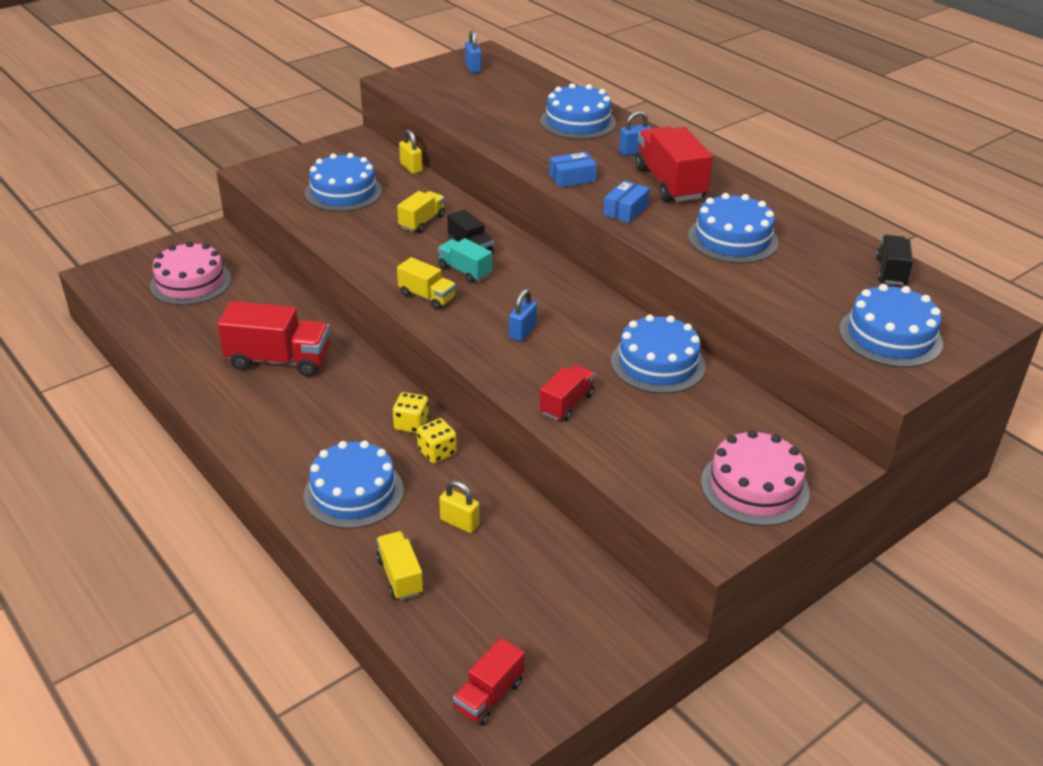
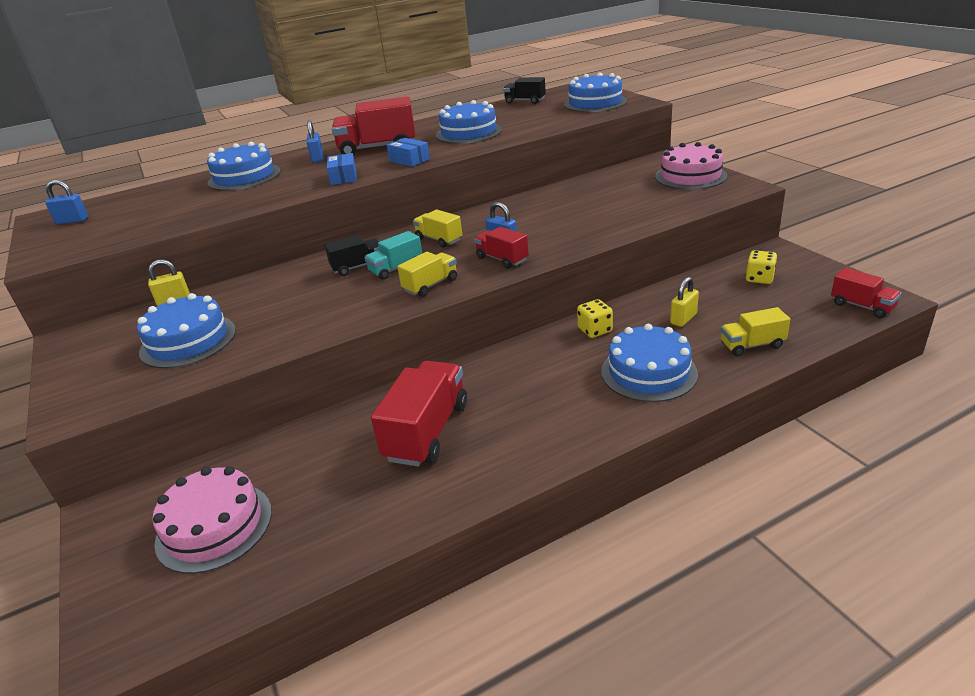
camera: 75 degrees left, 5 degrees down
yellow dice [393,392,429,433] -> yellow dice moved to [746,250,777,284]
yellow truck [397,191,445,233] -> yellow truck moved to [413,209,462,248]
red truck [539,365,595,421] -> red truck moved to [474,227,529,268]
blue cake [611,314,706,394] -> none

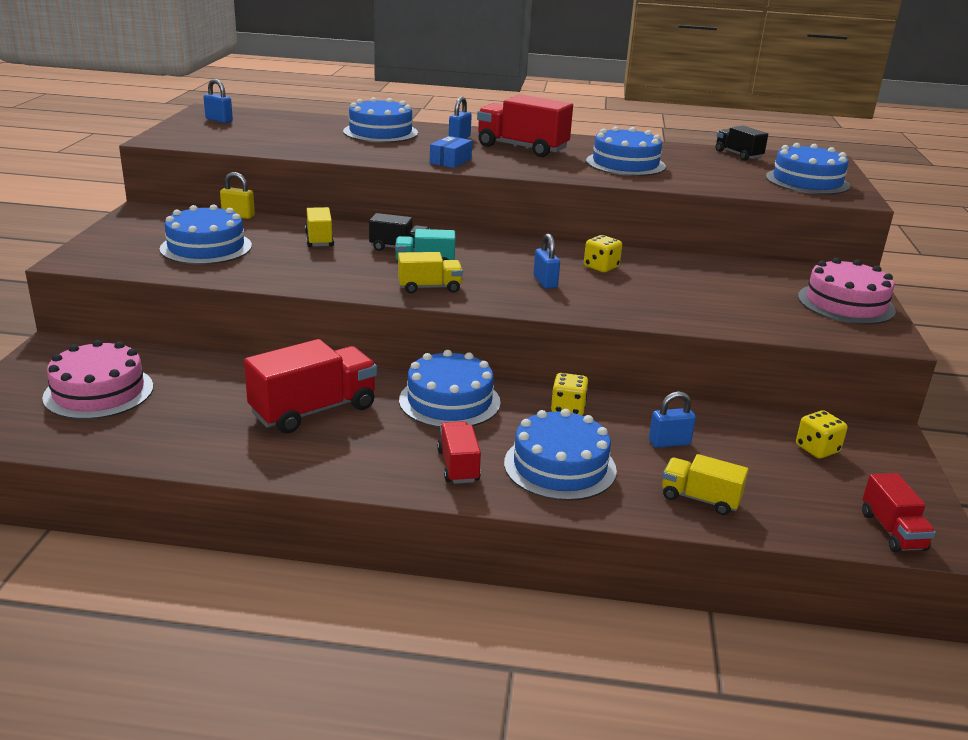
camera: 30 degrees right, 5 degrees down
blue box [387,138,430,167] -> none
yellow truck [413,209,462,248] -> yellow truck moved to [305,207,334,247]
red truck [474,227,529,268] -> red truck moved to [437,421,481,484]
yellow padlock [670,277,699,327] -> blue padlock [649,391,696,448]
none -> blue cake [399,350,501,428]
none -> yellow dice [584,235,622,272]

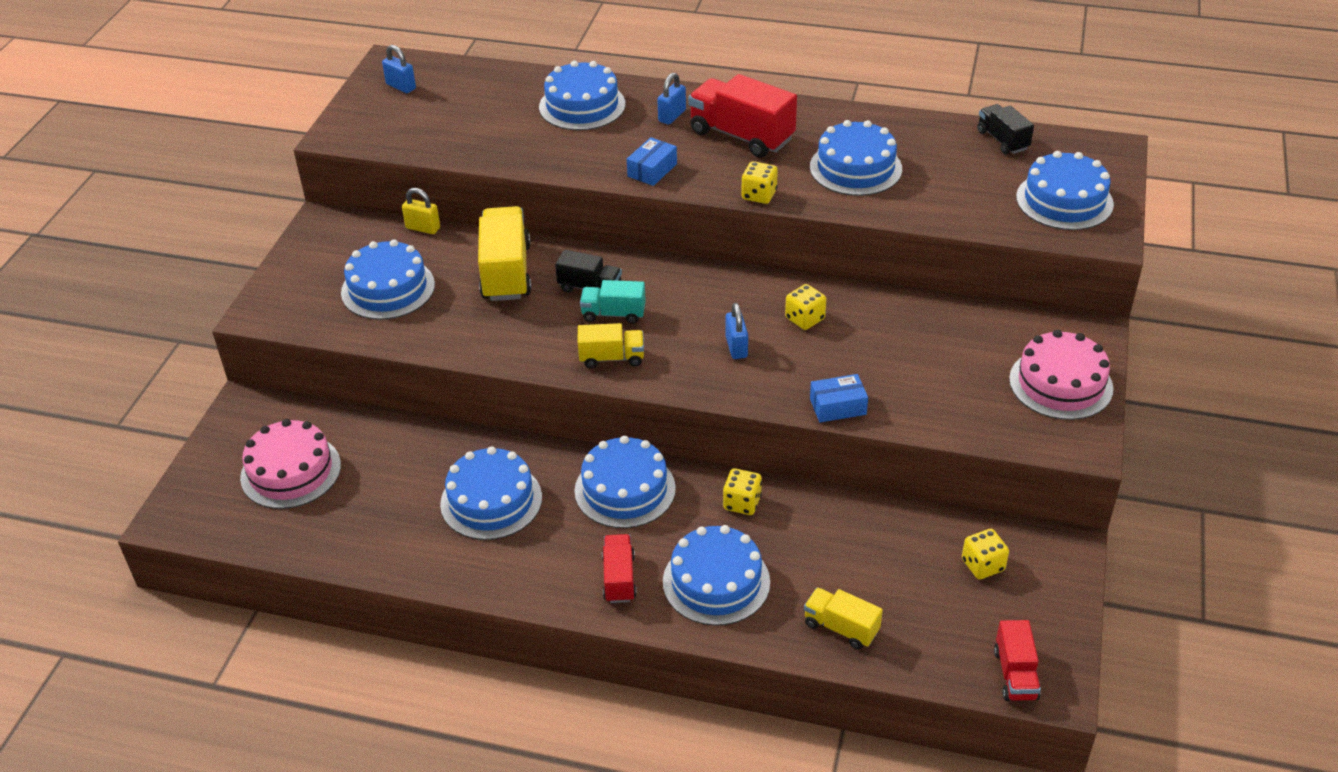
camera: 10 degrees right, 15 degrees up
red truck [244,339,377,434] -> blue cake [440,446,542,540]
yellow truck [305,207,334,247] -> yellow truck [478,206,531,301], size x1.76
blue padlock [649,391,696,448] -> none
none -> yellow dice [741,161,778,204]
none -> blue box [810,374,868,422]

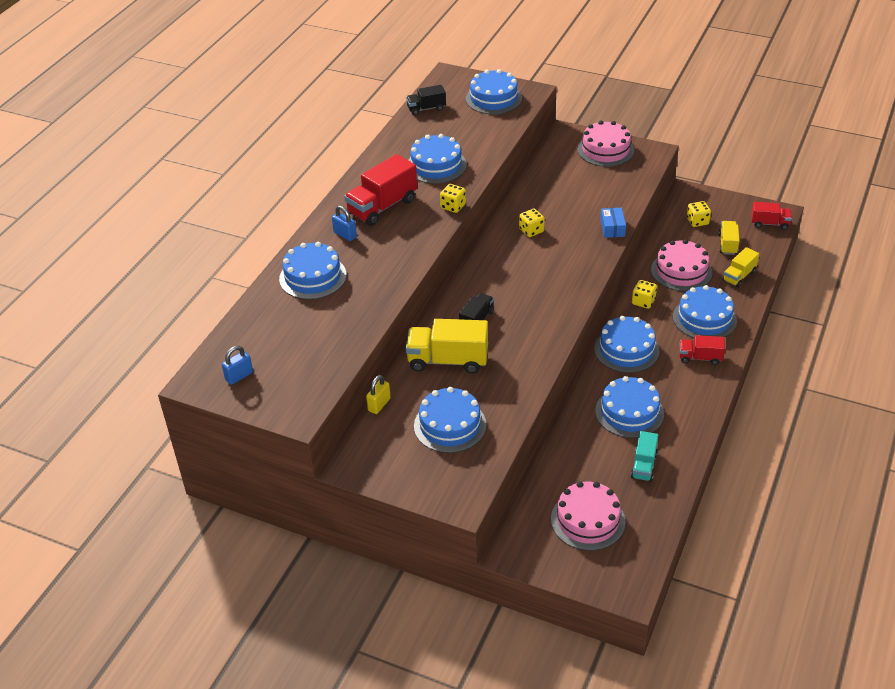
camera: 80 degrees left, 0 degrees up
yellow truck [578,323,644,368] -> yellow truck moved to [718,221,739,255]
turquoise truck [580,280,646,324] -> turquoise truck moved to [631,431,658,482]
blue box [627,137,677,186] -> none
blue padlock [726,303,748,359] -> none
none -> pink cake [651,239,712,291]

